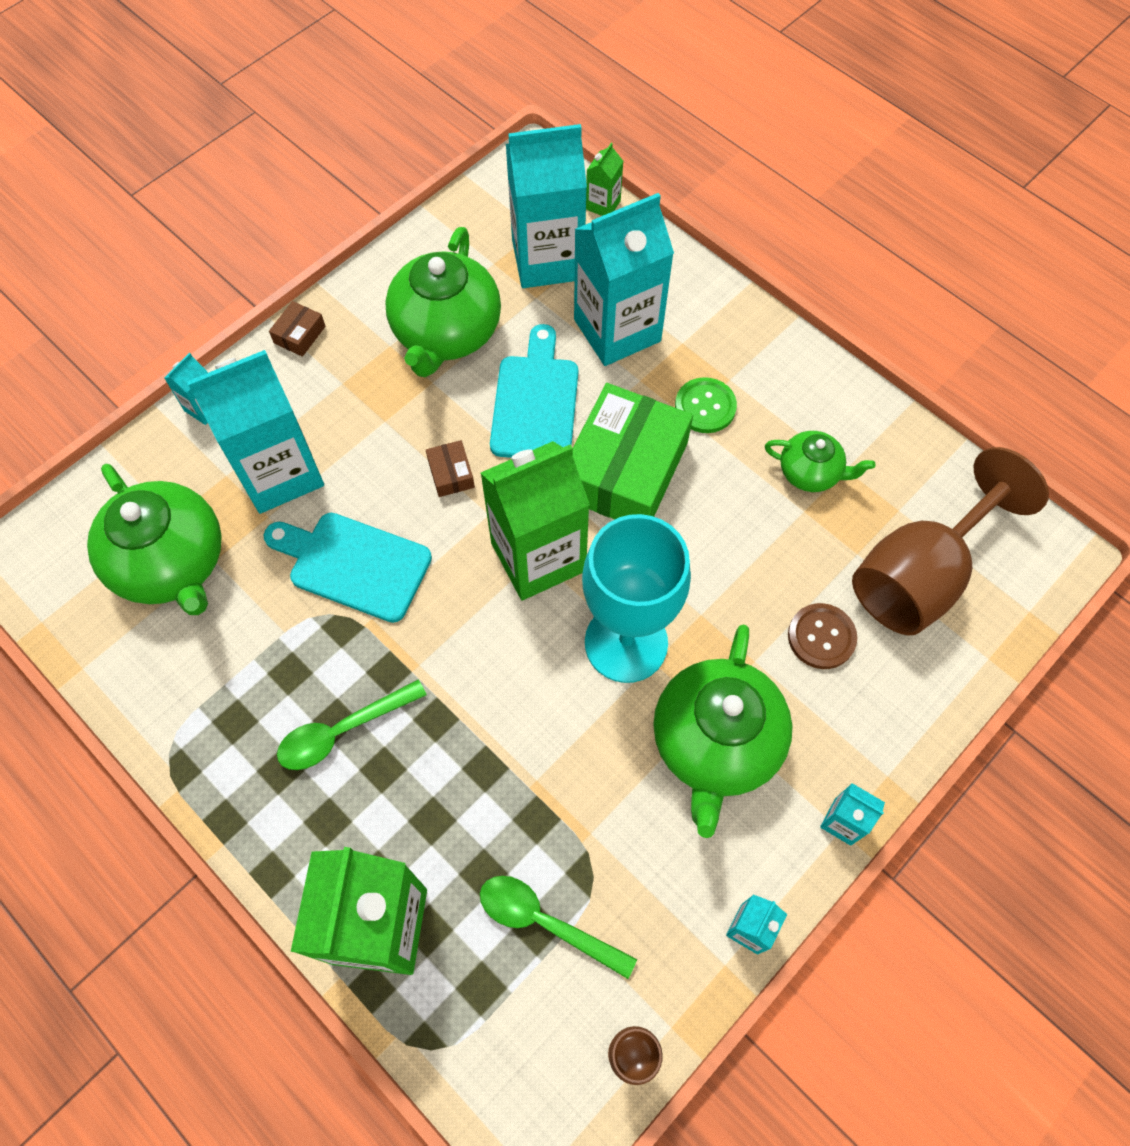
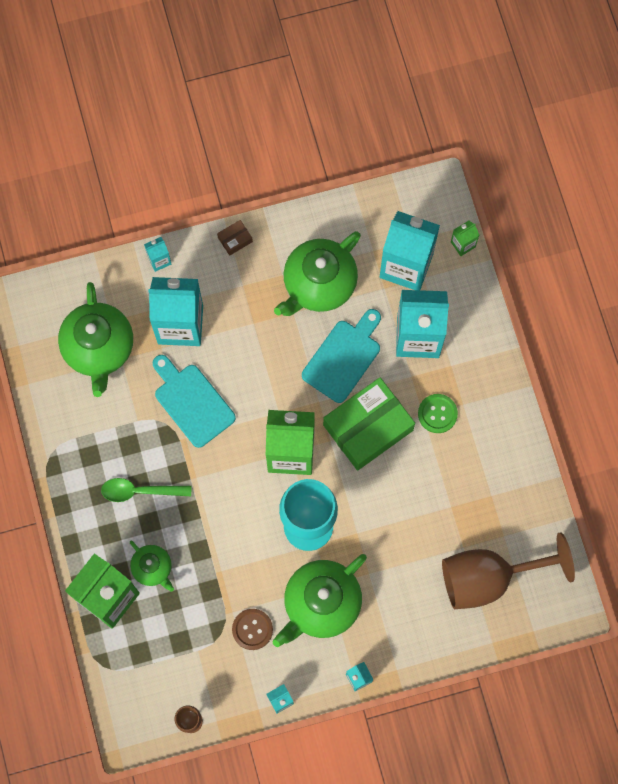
camera: 30 degrees right, 10 degrees up
brown box [426,440,475,497] -> none
green spoon [480,876,637,979] -> none
green teapot [765,431,875,492] -> green teapot moved to [129,541,174,592]
brown button [788,603,857,669] -> brown button moved to [232,609,273,650]

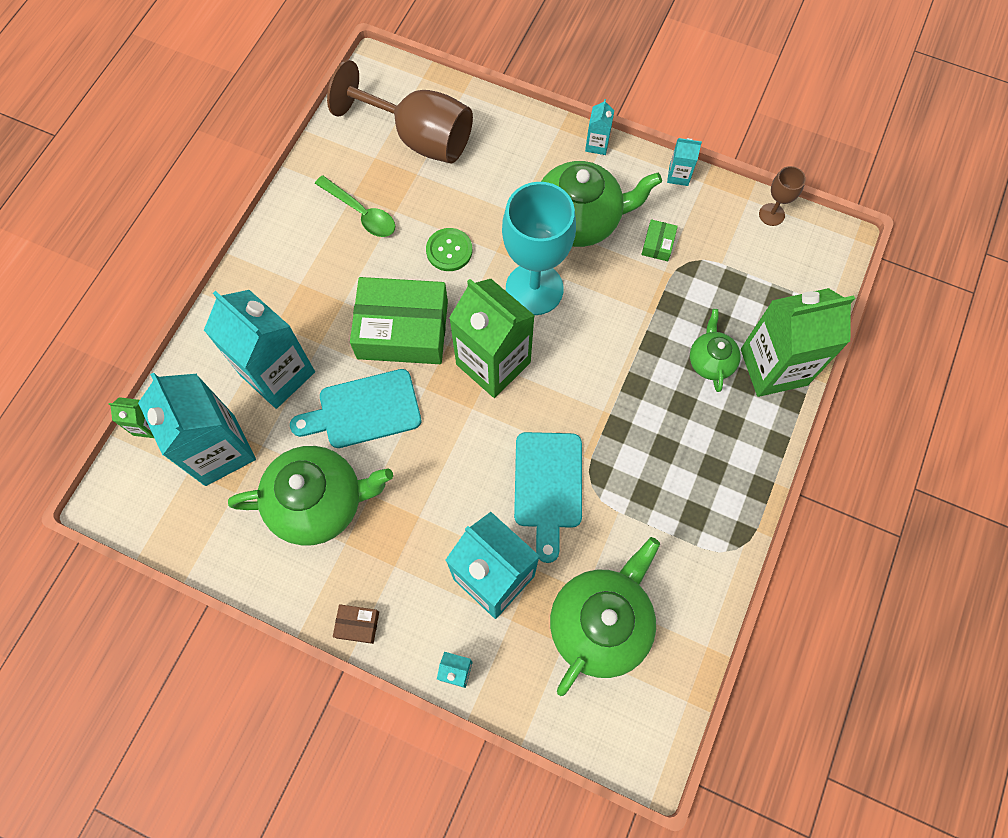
camera: 140 degrees left, 5 degrees down
green spoon [101,478,191,502] -> green spoon moved to [315,175,395,237]
brown button [232,609,273,650] -> green box [641,219,678,261]
green button [418,394,458,433] -> green button moved to [426,228,472,271]

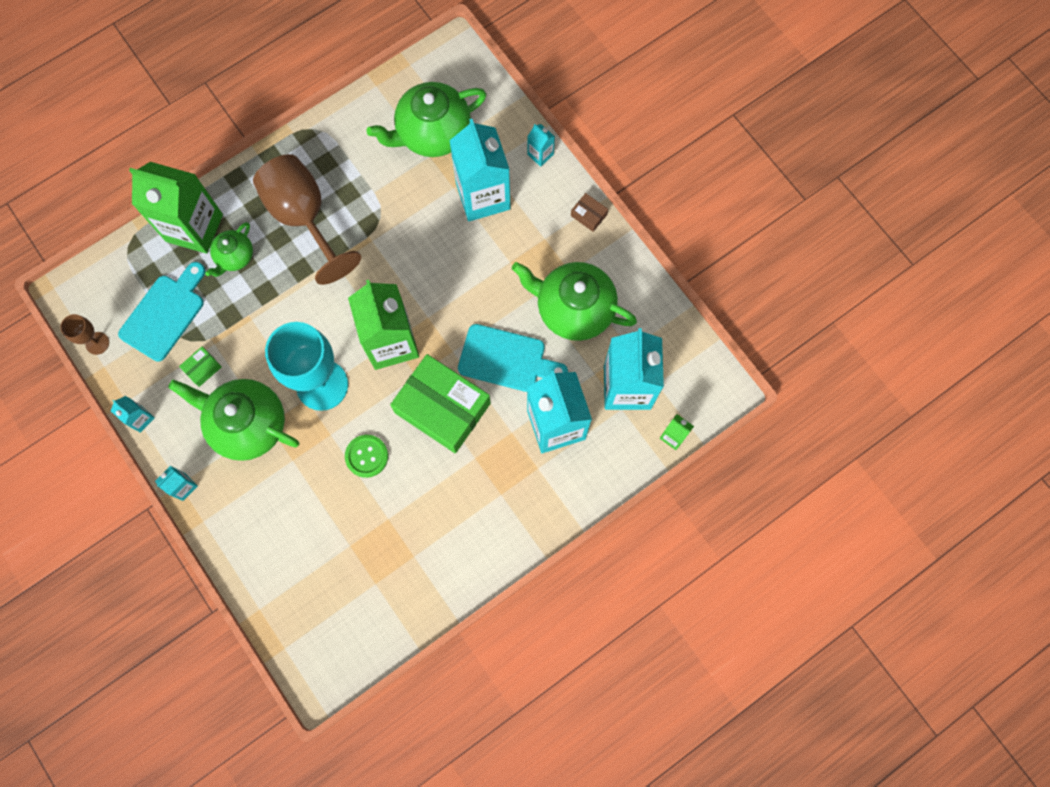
camera: 150 degrees left, 5 degrees up
green spoon [315,175,395,237] -> none
brown goblet [327,60,473,163] -> brown goblet moved to [253,154,361,285]
turquoise cutting board [514,432,582,563] -> turquoise cutting board moved to [118,262,206,362]

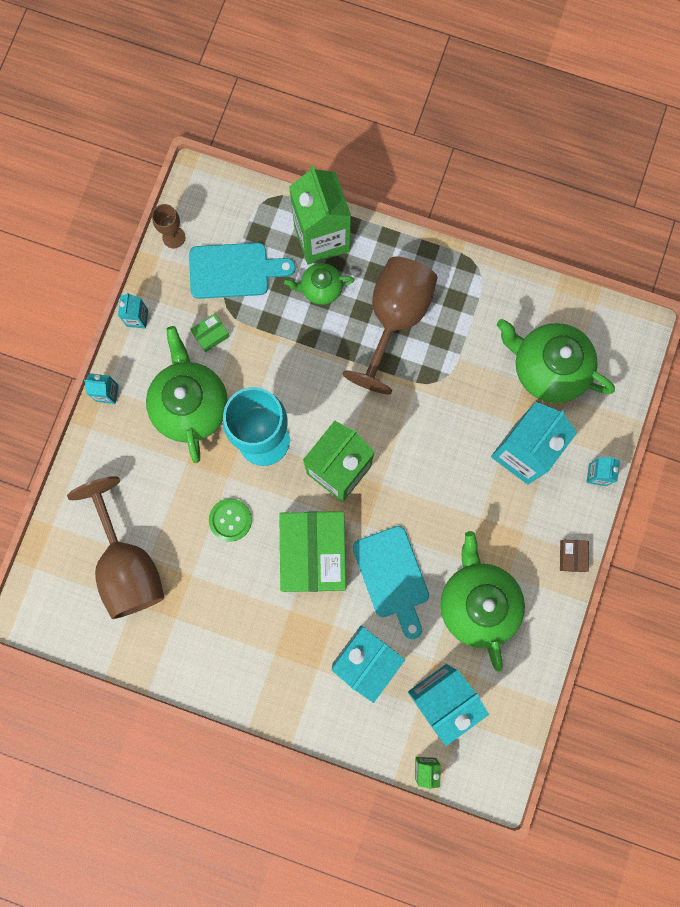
camera: 55 degrees right, 5 degrees up
green box [179,347,222,387] -> green box turned 45 degrees counterclockwise [190,313,230,352]
none -> brown goblet [67,476,164,619]

